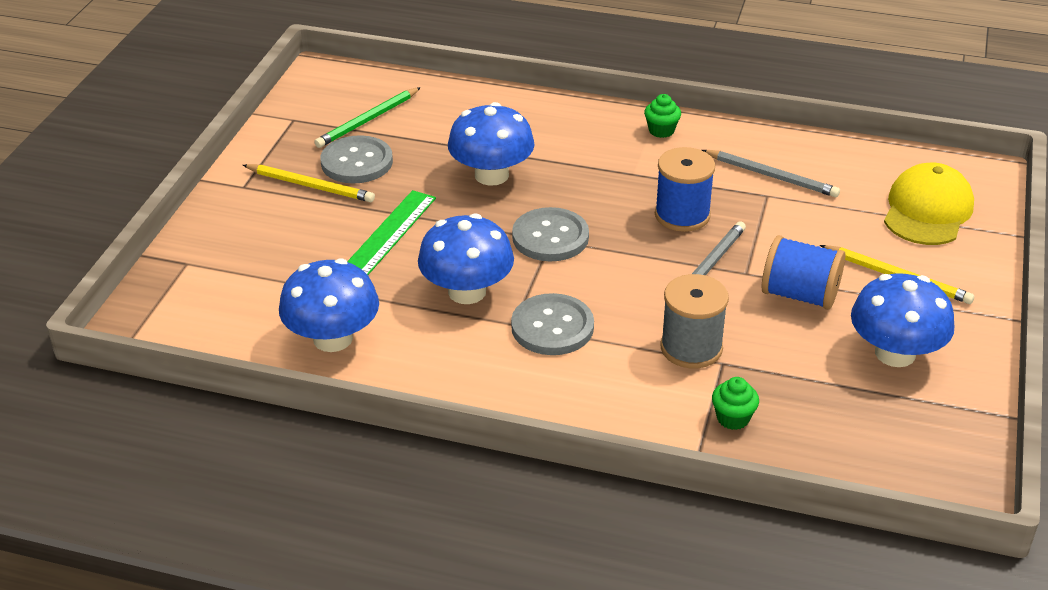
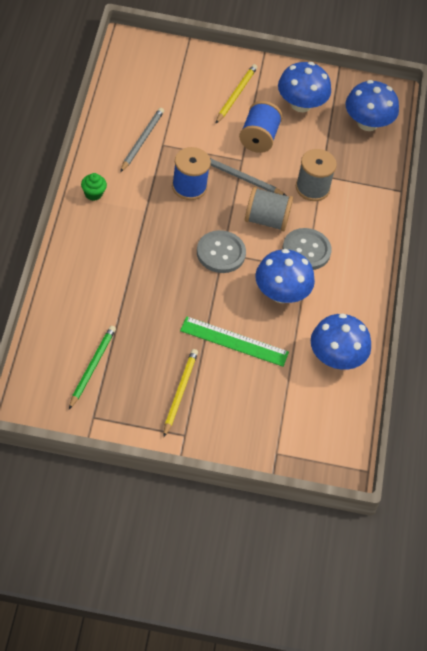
camera: 105 degrees left, 15 degrees up
green pencil [314,87,421,148] -> green pencil turned 105 degrees counterclockwise [69,326,116,409]
grey button [320,135,393,183] -> none
blue mushroom [448,102,535,186] -> blue mushroom moved to [346,80,399,131]
green cupcake [712,377,759,430] -> none
yellow cap [884,163,974,245] -> none
none -> grey spool [245,187,293,231]

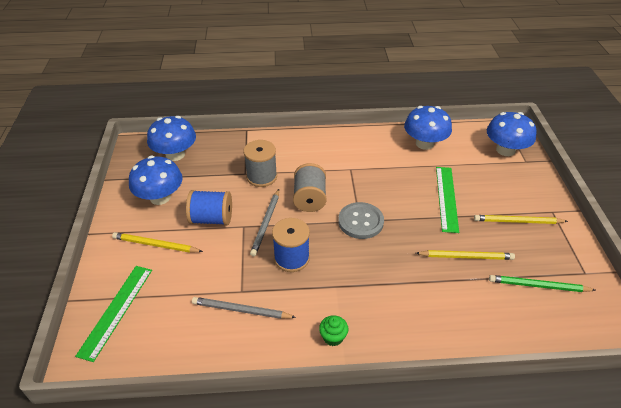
camera: 95 degrees left, 10 degrees down
blue mushroom [255,249,315,303] -> blue mushroom moved to [487,112,537,156]
grey button [283,228,332,270] -> none
none -> green ruler [75,266,152,362]
none -> yellow pencil [416,250,515,260]

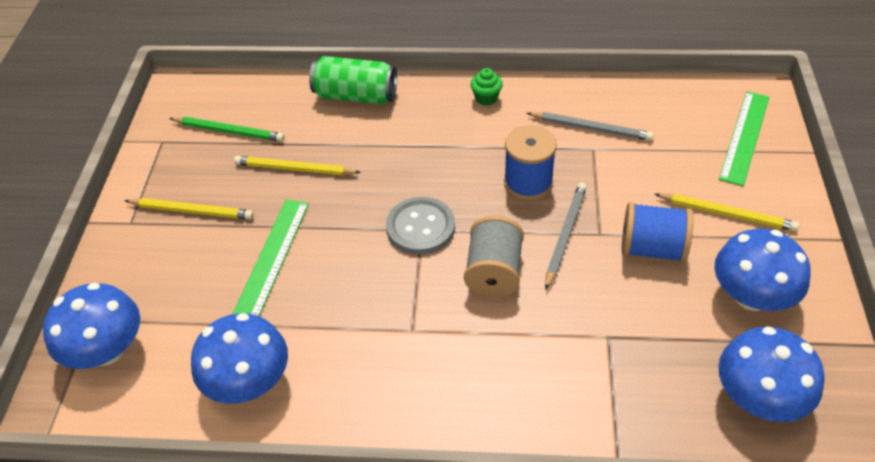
camera: 170 degrees left, 5 degrees up
grey spool [243,140,277,187] -> none
none -> green can [309,56,397,104]

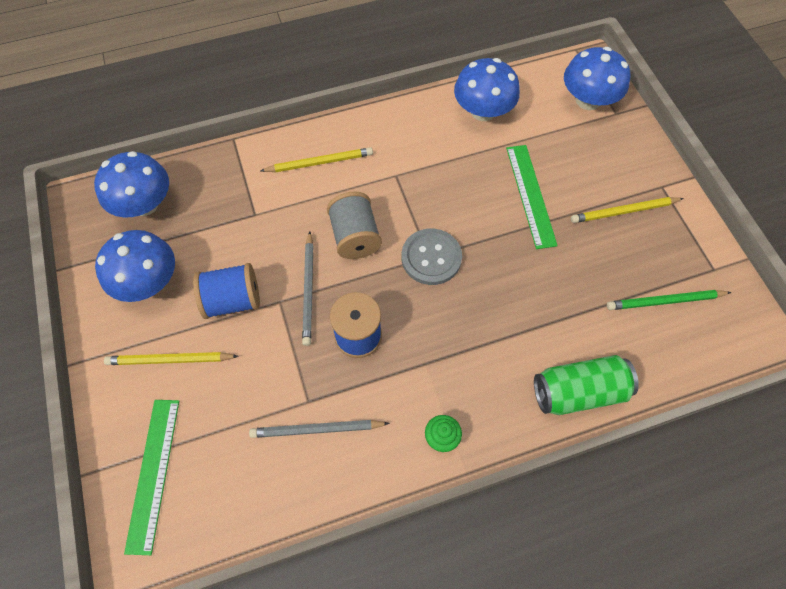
camera: 155 degrees right, 15 degrees up
yellow pencil [234,156,361,175] -> yellow pencil moved to [261,147,373,172]

